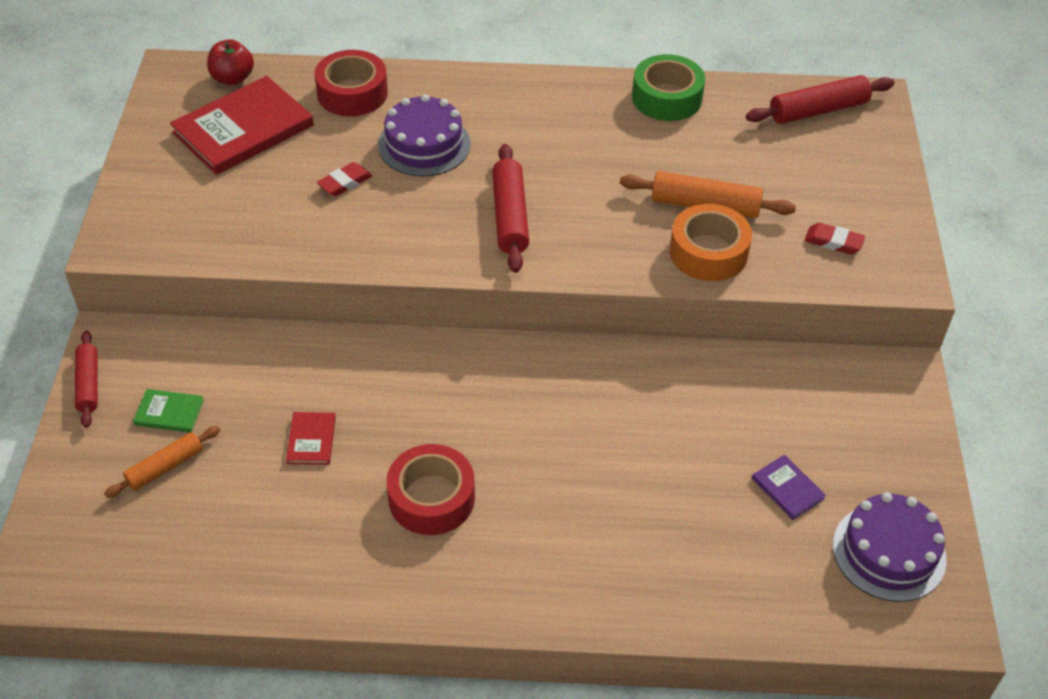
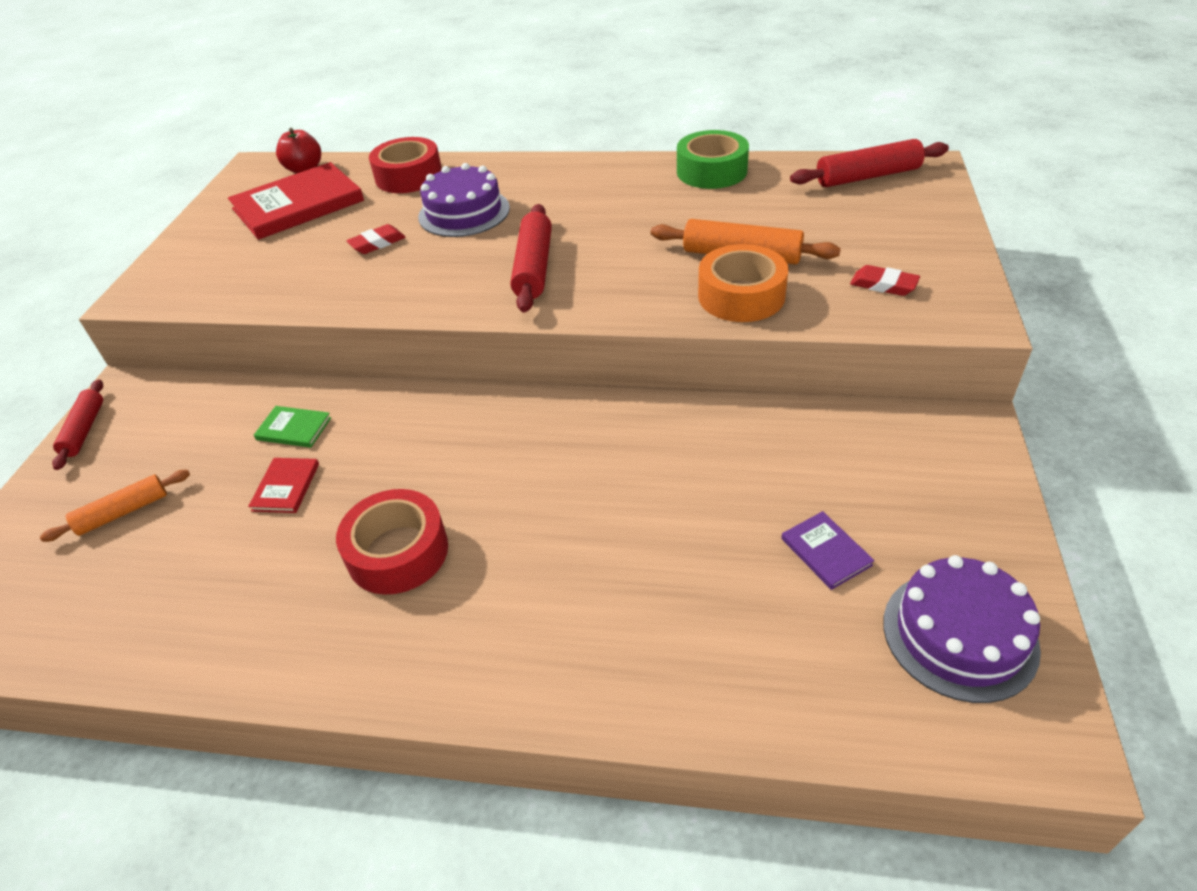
camera: 10 degrees right, 5 degrees down
green book [133,389,204,433] -> green book moved to [254,406,331,448]

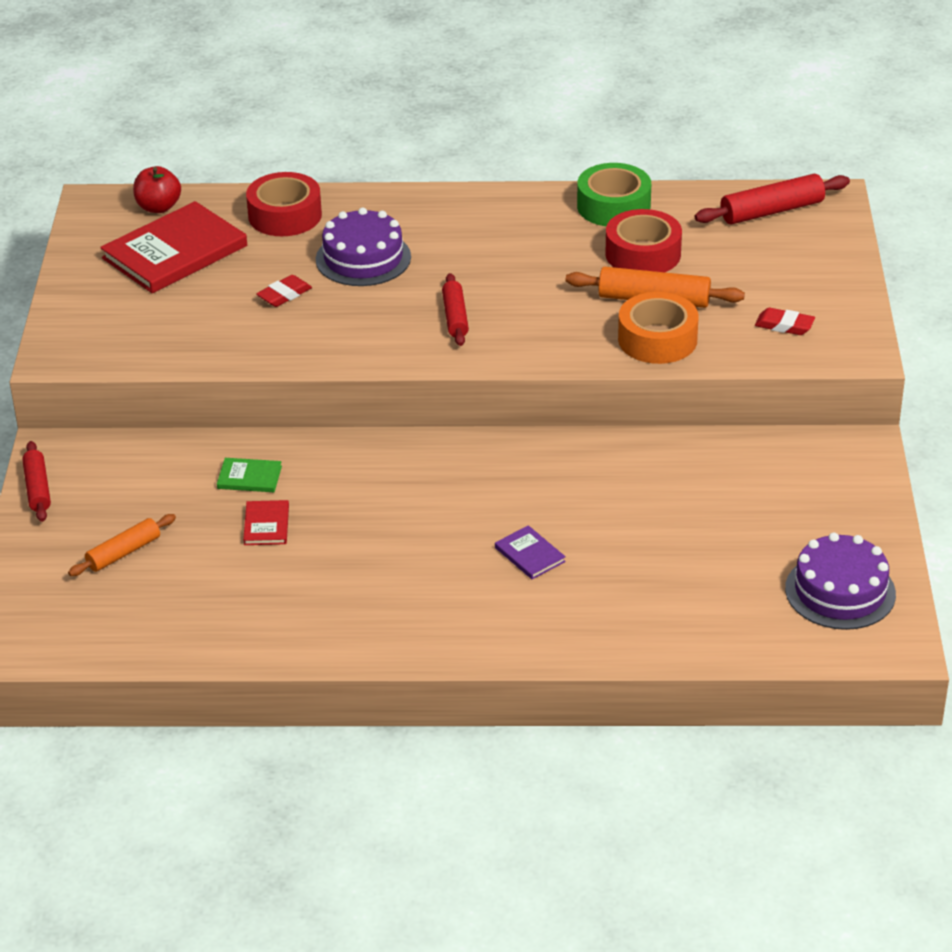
camera: 10 degrees left, 5 degrees down
red tape [336,489,448,595] -> red tape moved to [605,209,682,272]
red rolling pin [510,204,552,313] -> red rolling pin [442,273,469,346], size x0.66
purple book [781,511,874,590] -> purple book moved to [495,525,566,579]

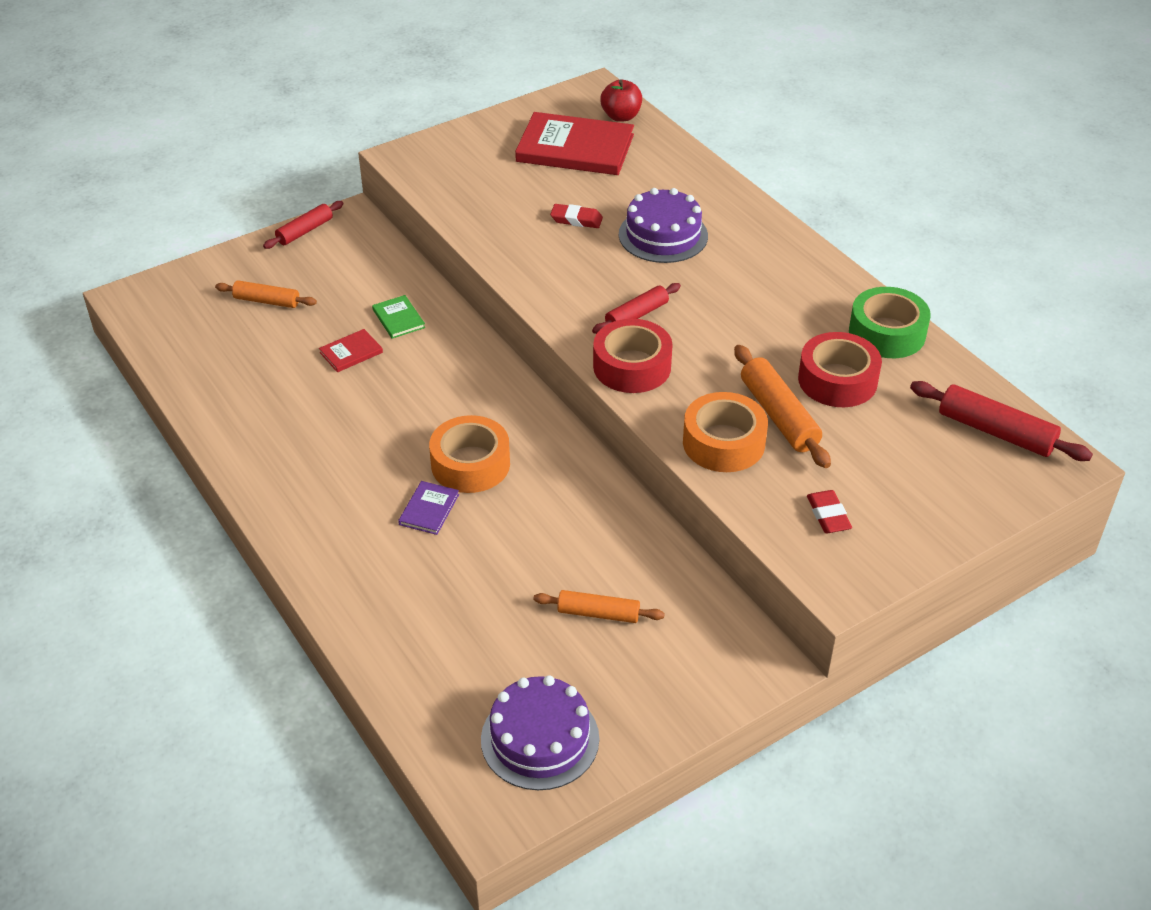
camera: 55 degrees right, 5 degrees up
red tape [246,172,322,236] -> red tape moved to [593,319,673,393]
none -> orange tape [429,415,510,493]
none -> orange rolling pin [534,590,665,623]

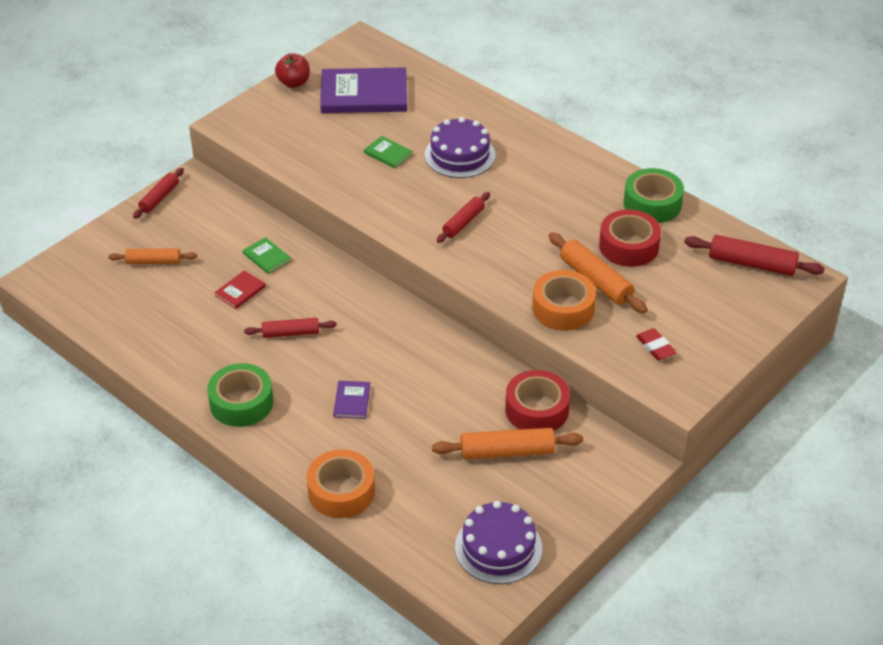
camera: 15 degrees left, 0 degrees up
orange tape [429,415,510,493] -> orange tape moved to [306,450,375,518]
red book [515,112,634,175] -> purple book [320,68,407,113]
orange rolling pin [534,590,665,623] -> orange rolling pin [432,428,583,459], size x1.53
red eraser [550,204,603,228] -> green book [364,136,413,168]
red tape [593,319,673,393] -> red tape moved to [505,370,570,431]
red apple [600,80,642,122] -> red apple moved to [275,53,310,88]
none -> green tape [207,363,273,427]
none -> red rolling pin [244,318,337,338]

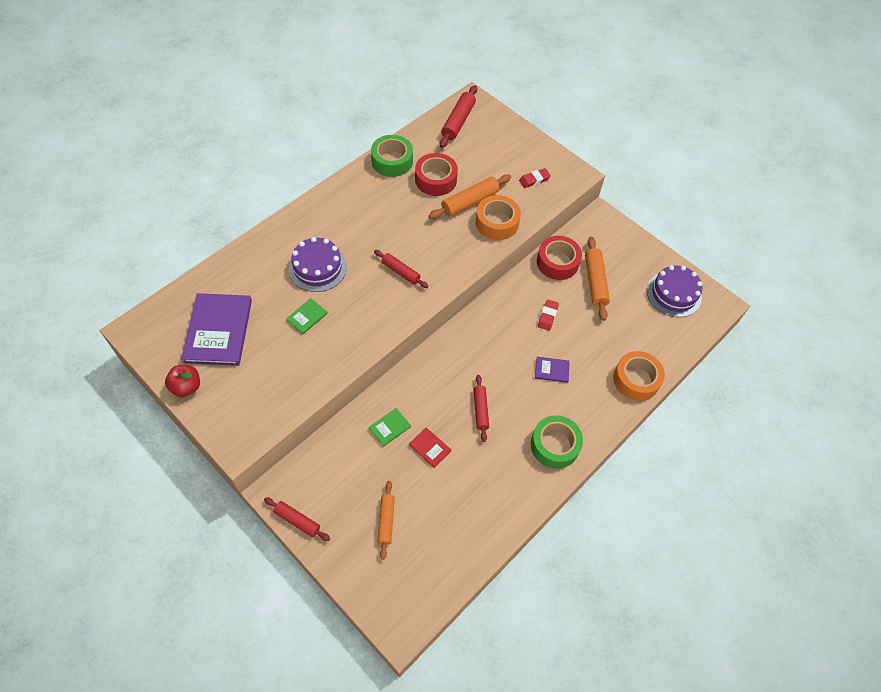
camera: 90 degrees left, 15 degrees up
none -> red eraser [538,299,559,331]

